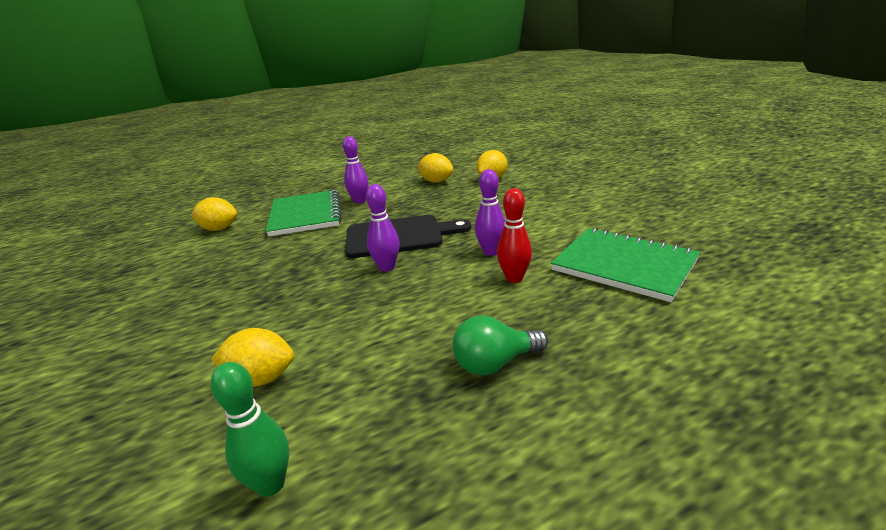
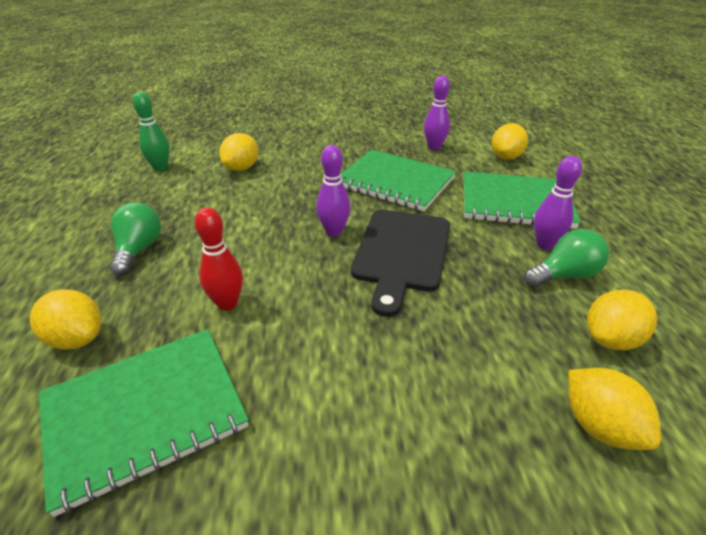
camera: 110 degrees right, 10 degrees up
purple bowling pin [475,169,505,256] -> purple bowling pin moved to [424,76,450,150]
none -> yellow lemon [30,289,102,350]
none -> green notebook [340,150,456,211]
none -> green light bulb [524,229,609,287]

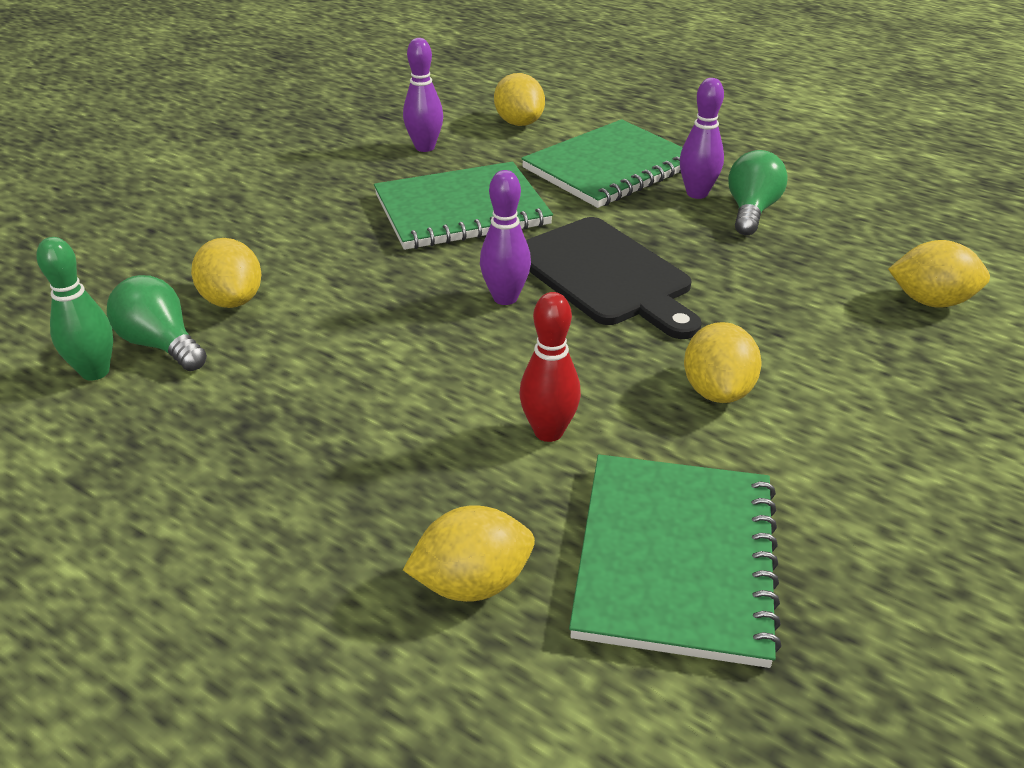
camera: 50 degrees left, 0 degrees up
green light bulb [109,202,161,276] -> green light bulb moved to [107,275,207,371]
yellow lemon [587,290,657,350] -> yellow lemon moved to [684,322,762,403]

